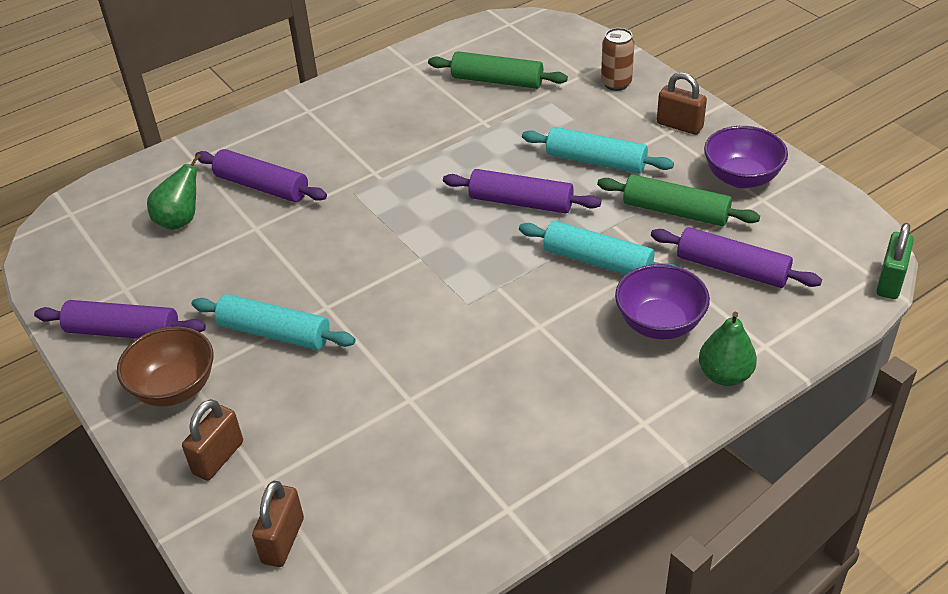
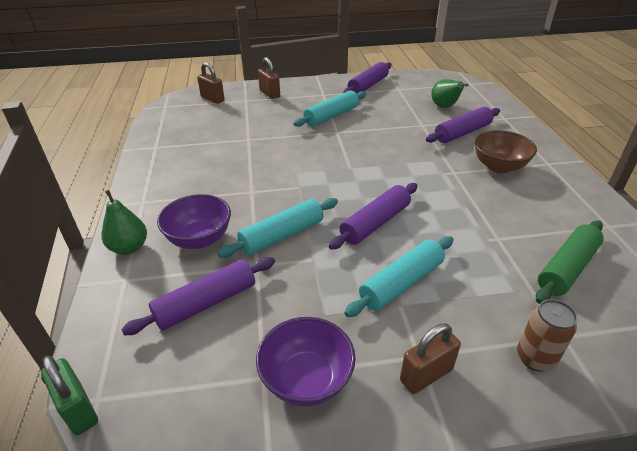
camera: 115 degrees right, 5 degrees down
brown bowl [117,327,214,406] -> brown bowl moved to [474,130,537,173]
green rolling pin [597,174,760,226] -> none

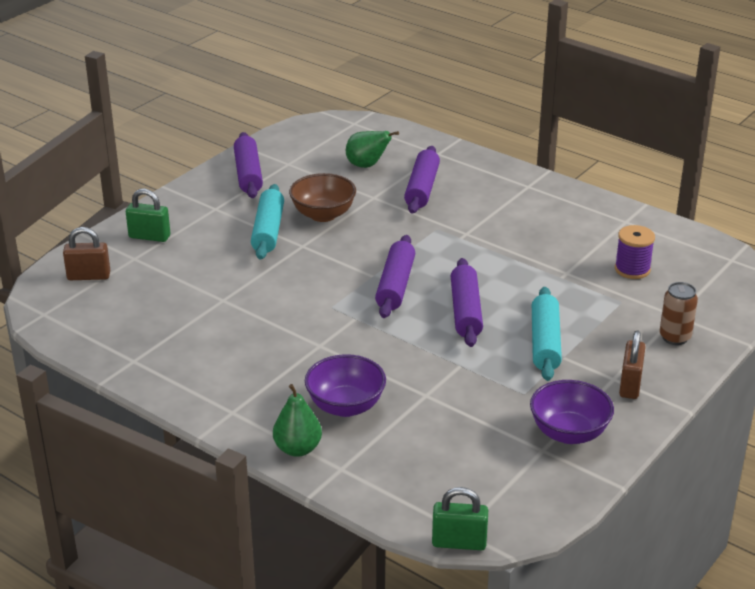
camera: 45 degrees left, 5 degrees down
purple rolling pin [121,257,275,335] -> purple rolling pin moved to [375,235,415,318]
turquoise rolling pin [218,198,338,258] -> none
brown padlock [258,57,280,99] -> green padlock [126,189,170,242]
brown bowl [474,130,537,173] -> brown bowl moved to [289,173,356,222]
green rolling pin [536,220,604,304] -> purple spool [615,225,655,279]

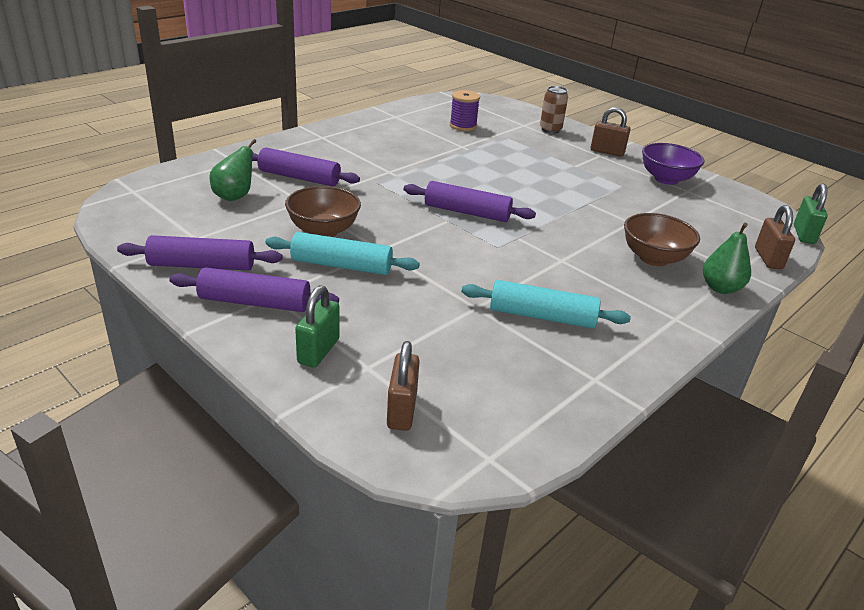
camera: 85 degrees left, 0 degrees up
purple bowl [305,354,386,417] -> brown bowl [624,213,700,266]
purple rolling pin [451,258,483,347] -> purple rolling pin moved to [169,267,339,312]
turquoise rolling pin [532,287,562,381] -> turquoise rolling pin moved to [461,280,631,328]
none -> brown padlock [755,205,795,269]

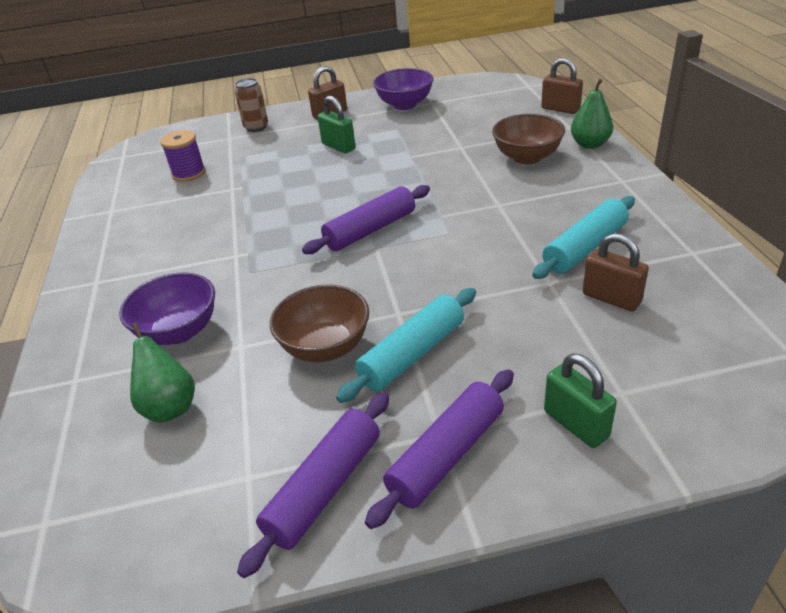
camera: 50 degrees left, 5 degrees up
purple rolling pin [252,147,360,186] -> purple bowl [119,272,215,345]
brown padlock [387,341,420,431] -> brown padlock moved to [583,233,649,311]
green padlock [794,183,828,244] -> green padlock moved to [318,96,356,154]

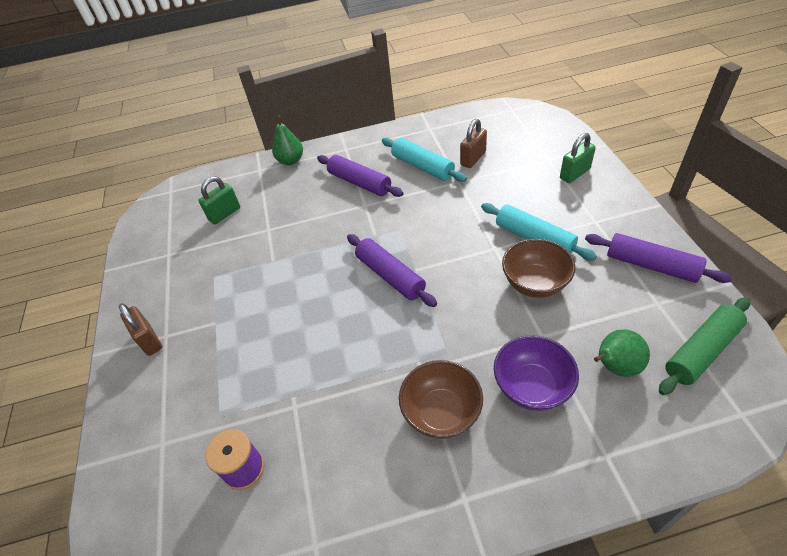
camera: 90 degrees left, 10 degrees up
brown can [234,78,268,132] -> none
green padlock [318,96,356,154] -> green padlock moved to [198,176,240,225]
purple rolling pin [365,369,514,529] -> purple rolling pin moved to [317,155,404,197]
purple bowl [373,68,433,110] -> none
brown bowl [492,114,565,164] -> brown bowl moved to [399,360,483,439]
brown padlock [541,58,583,114] -> none
none -> green rolling pin [659,297,750,395]

